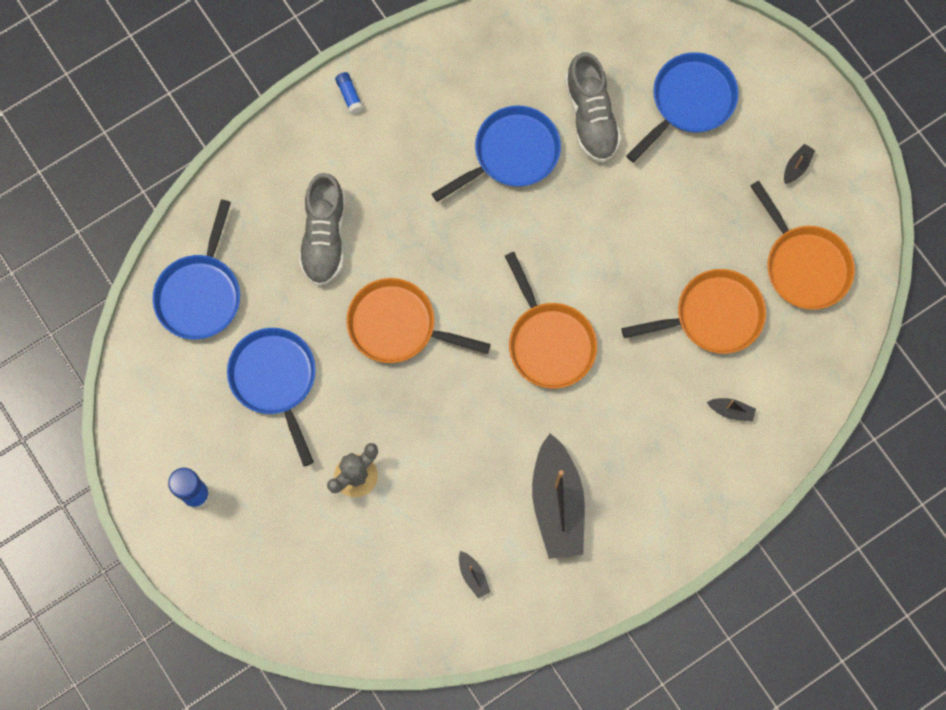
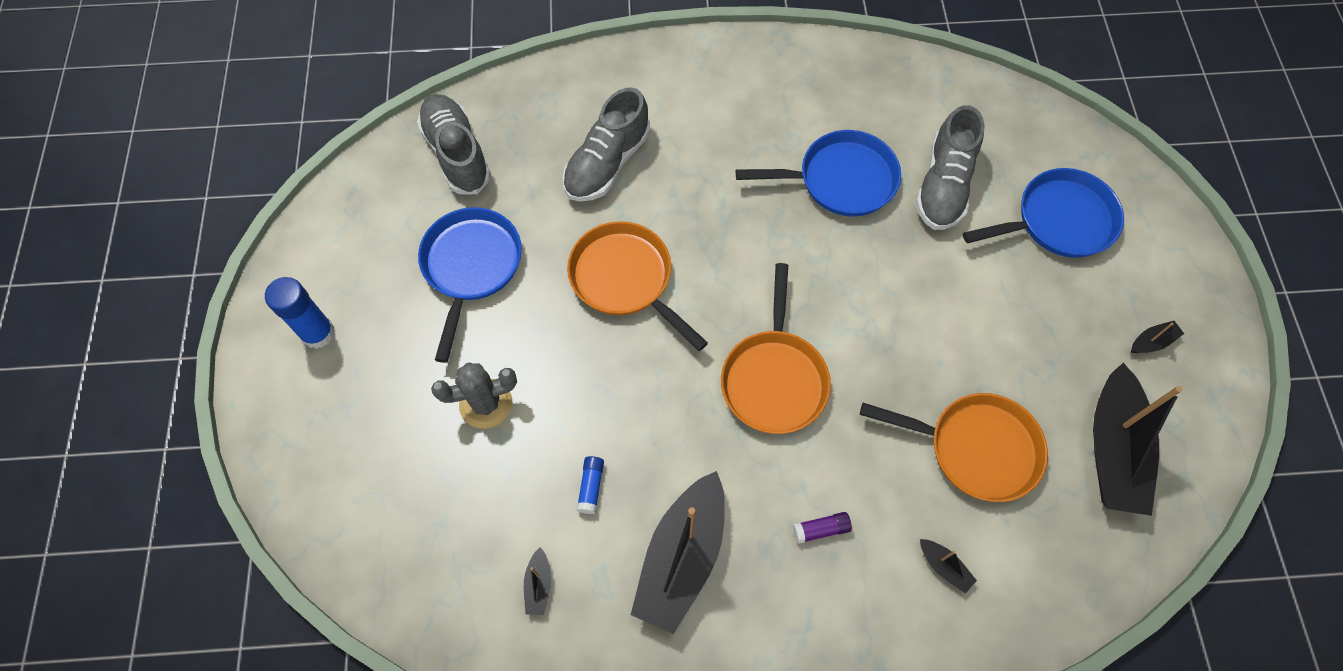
camera: 30 degrees right, 10 degrees down
blue pan [152,199,240,339] -> grey shoe [417,94,491,194]
blue glue stick [335,72,363,114] -> blue glue stick moved to [577,456,604,514]
orange pan [750,181,855,310] -> black boat [1093,363,1183,516]
none -> purple glue stick [793,512,852,544]

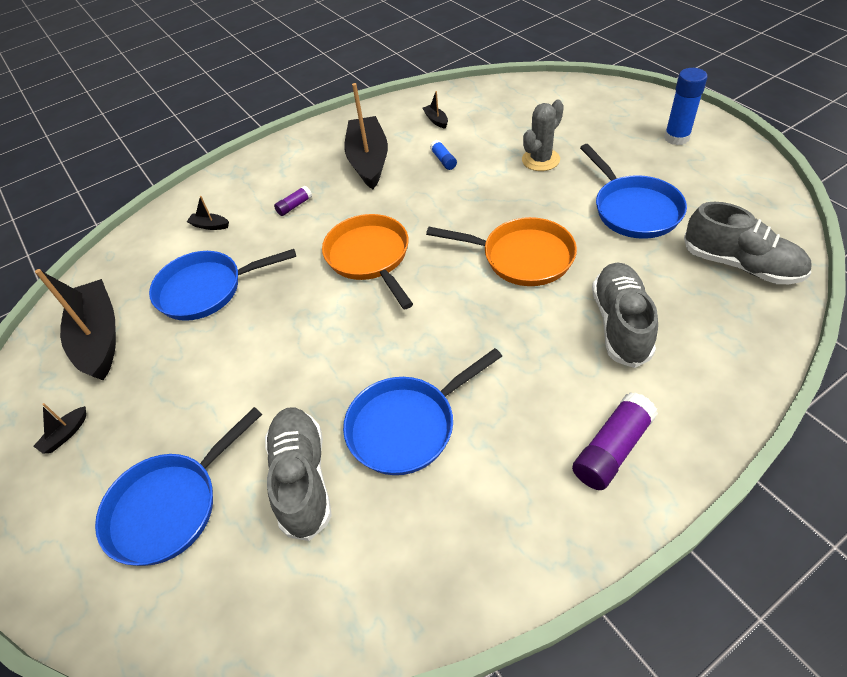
camera: 155 degrees right, 15 degrees down
orange pan [860,393,1048,502] -> blue pan [149,249,296,321]
none -> purple glue stick [572,392,658,490]

